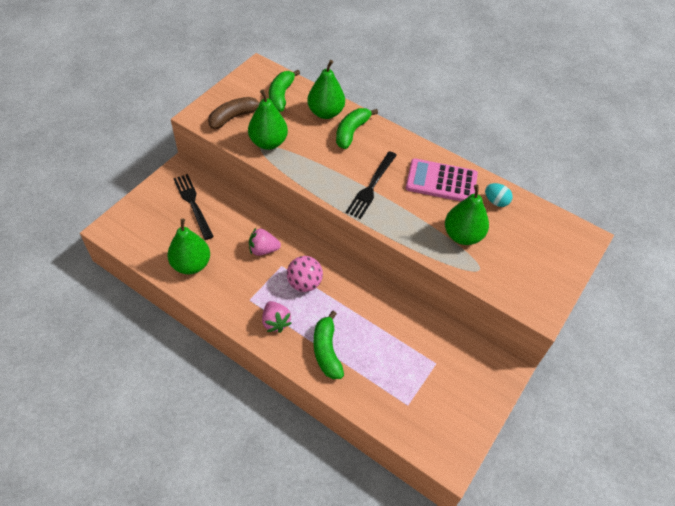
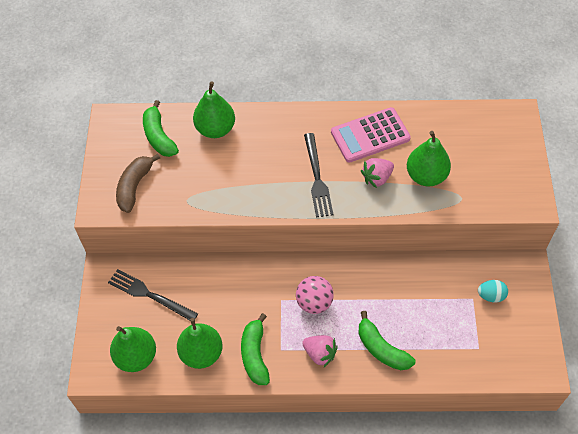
camera: 30 degrees left, 5 degrees up
green pear [248,89,288,150] -> green pear moved to [110,326,156,372]
pink strawberry [249,228,281,256] -> pink strawberry moved to [361,158,394,188]
green banana [336,108,378,149] -> green banana moved to [241,313,270,385]
turquoise egg [485,183,513,207] -> turquoise egg moved to [478,280,508,303]

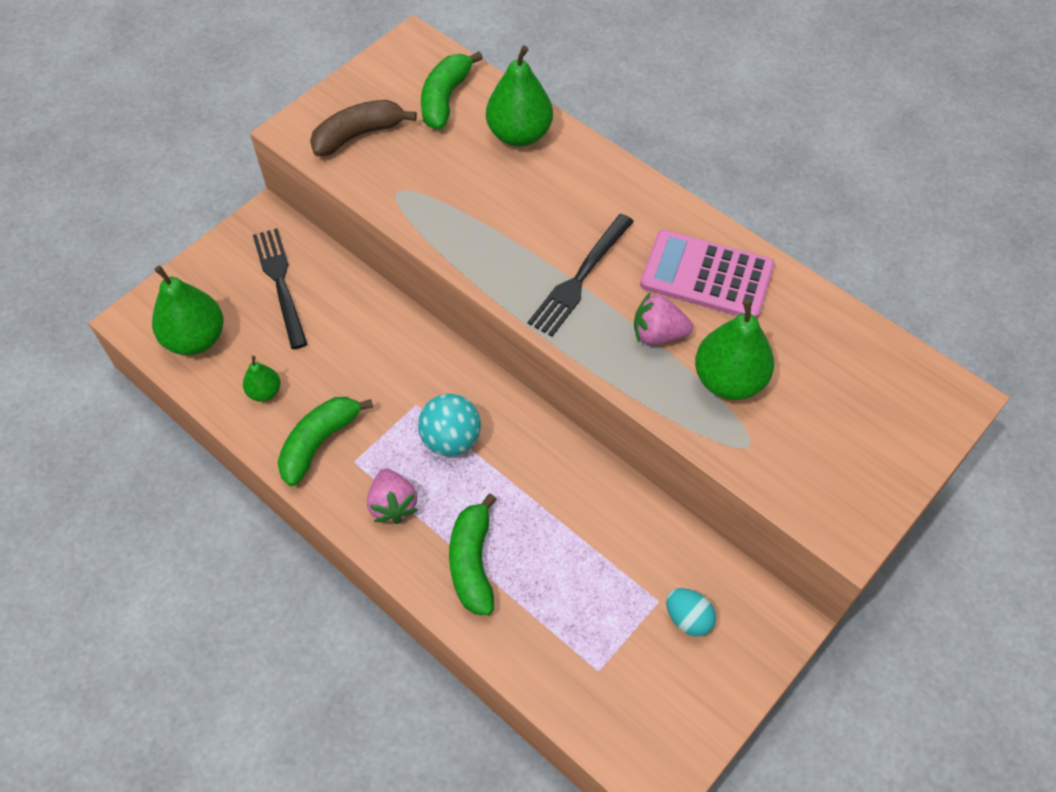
camera: 40 degrees right, 0 degrees up
green pear [177,318,222,369] -> green pear [243,356,280,401], size x0.52
pink ball [296,276,334,314] -> turquoise ball [418,394,481,456]

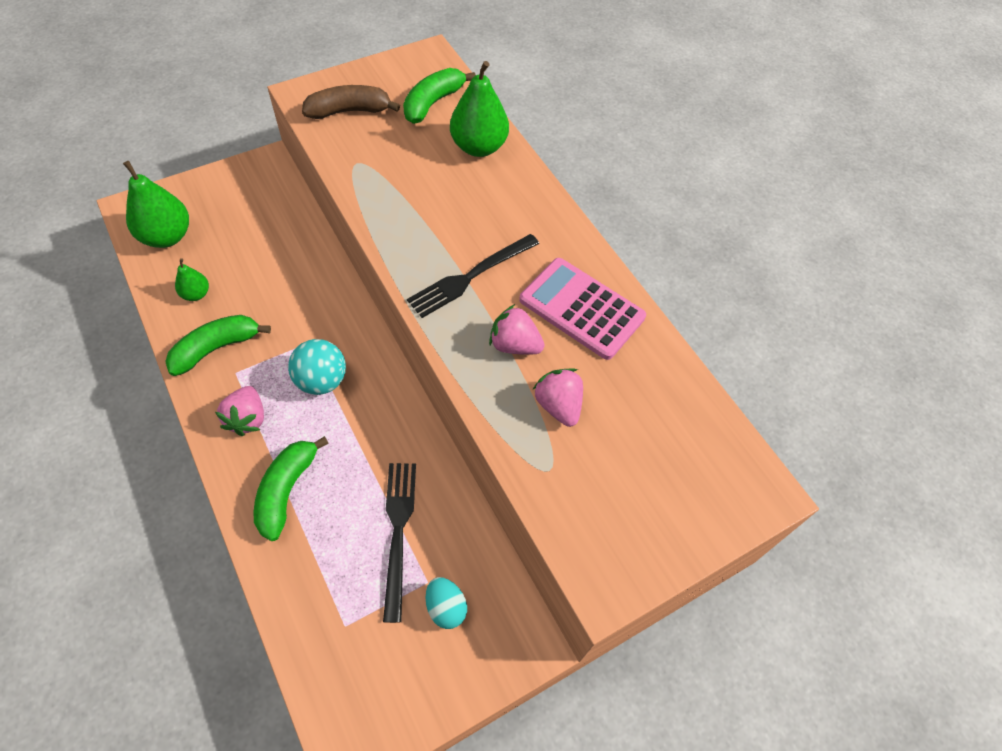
camera: 15 degrees right, 0 degrees up
black fork [253,228,308,349] -> black fork moved to [383,463,416,623]
green pear [695,299,774,400] -> pink strawberry [533,369,583,427]

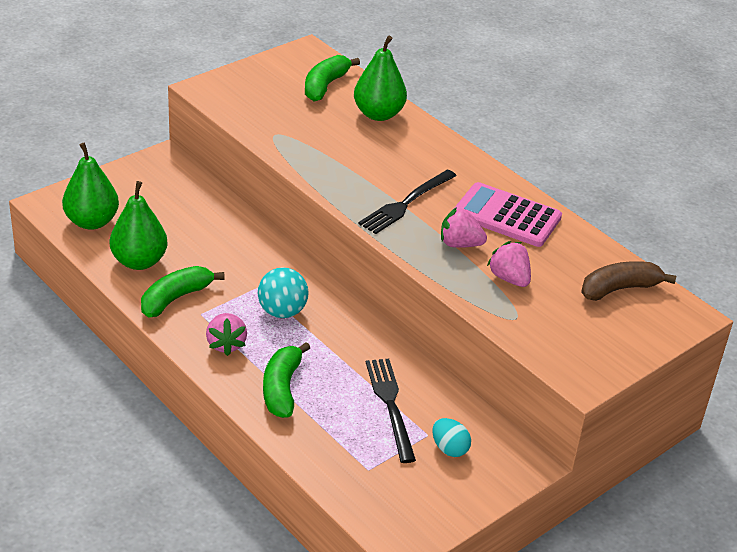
camera: 10 degrees left, 20 degrees down
green pear [175,258,209,301] -> green pear [110,181,168,270], size x1.91
brown banana [302,85,400,119] -> brown banana moved to [581,261,676,301]

